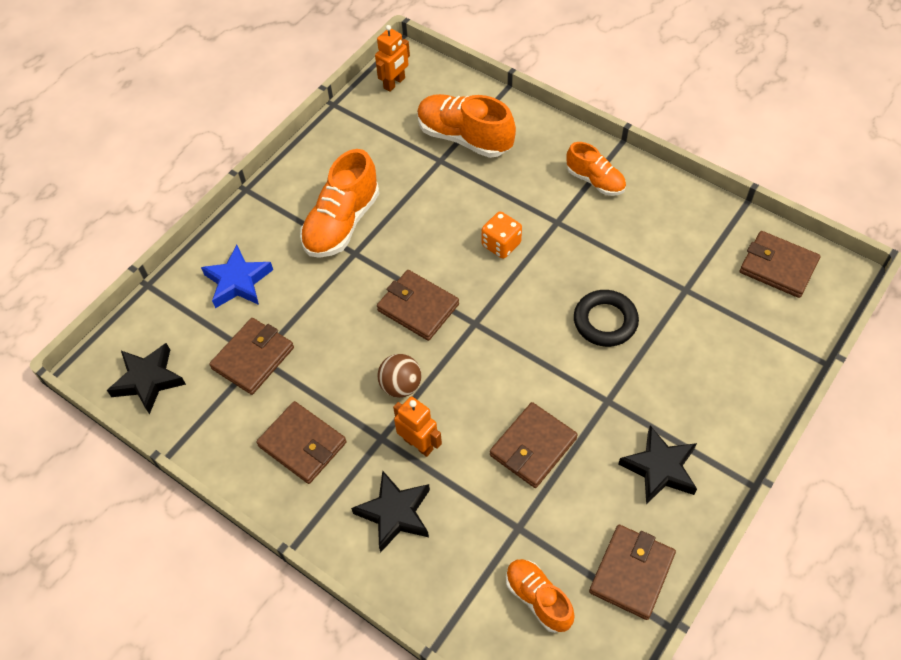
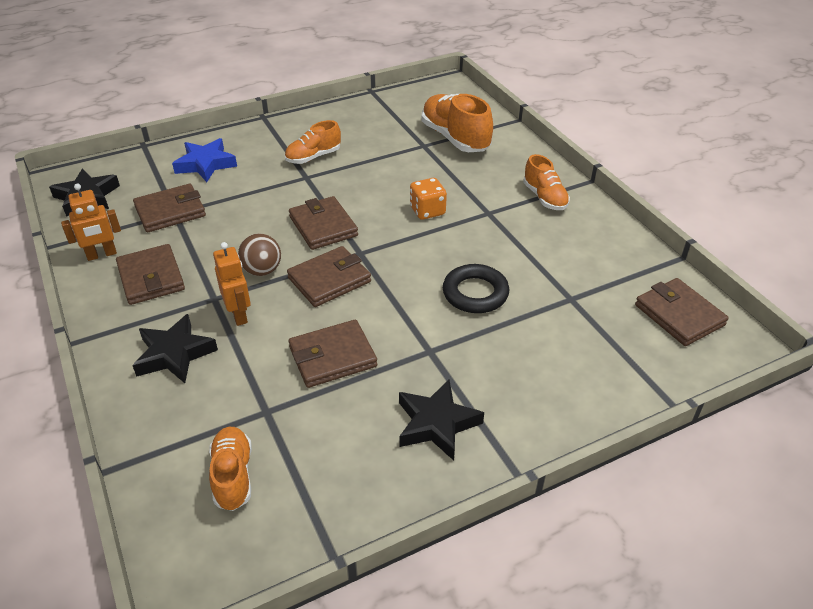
camera: 25 degrees right, 15 degrees down
orange shoe [300,149,379,258] -> orange shoe [285,120,341,164], size x0.61
orange robot [375,25,410,92] -> orange robot moved to [61,184,121,261]
brown wallet [589,525,676,620] -> brown wallet moved to [287,246,371,307]

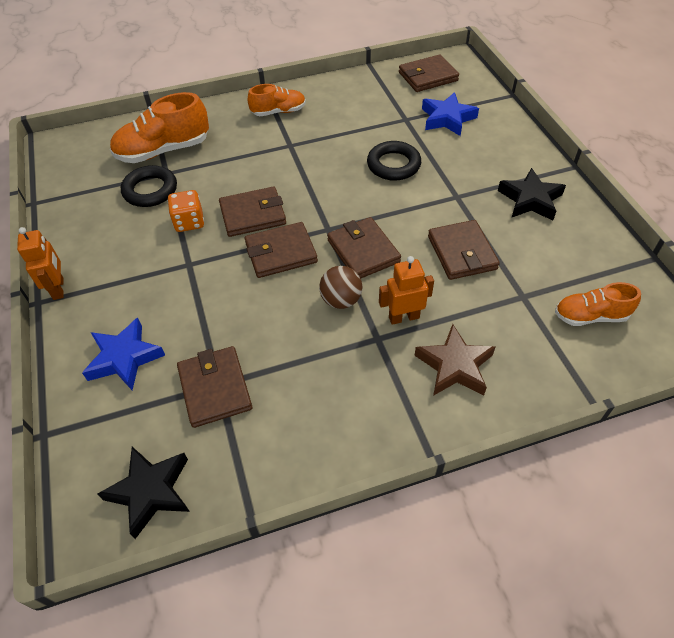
camera: 80 degrees left, 10 degrees up
orange robot [61,184,121,261] -> orange robot moved to [17,227,64,300]
brown wallet [116,244,185,305] -> brown wallet moved to [219,187,286,237]
black star [132,314,218,383] -> brown star [415,324,495,396]
orange shoe [285,120,341,164] -> none
orange dice [410,178,447,220] -> orange dice moved to [168,190,204,232]
none -> black ring [121,165,177,207]
none -> blue star [422,92,479,136]

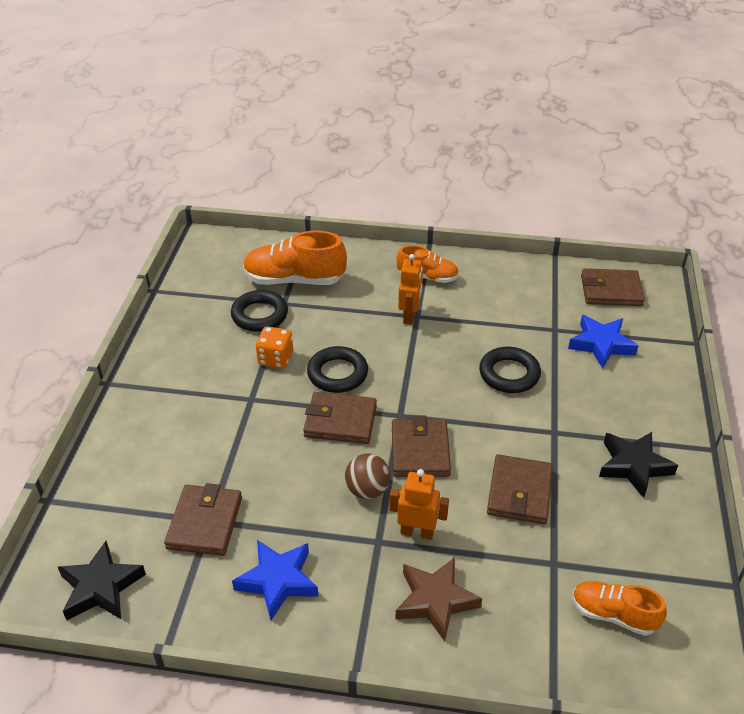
camera: 25 degrees right, 10 degrees down
orange robot [17,227,64,300] -> orange robot moved to [398,254,423,325]
blue star [82,318,165,390] -> blue star moved to [232,540,318,620]
brown wallet [219,187,286,237] -> black ring [307,346,368,393]

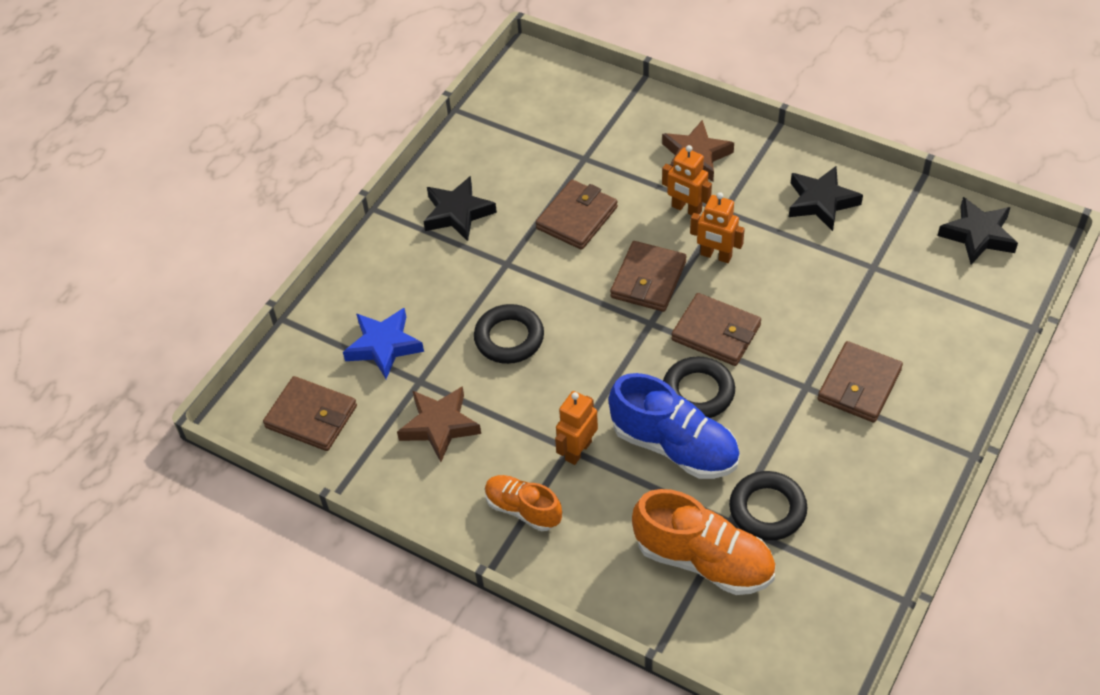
camera: 155 degrees left, 10 degrees up
brown wallet [164,483,242,556] -> brown wallet moved to [818,341,903,423]
blue star [232,540,318,620] -> black star [789,166,863,231]
orange dice [256,326,293,369] -> none
brown ball [345,453,390,499] -> orange robot [690,192,745,263]
orange shoe [572,581,667,636] -> none
none -> brown star [397,386,481,462]
none -> blue shoe [609,373,740,479]

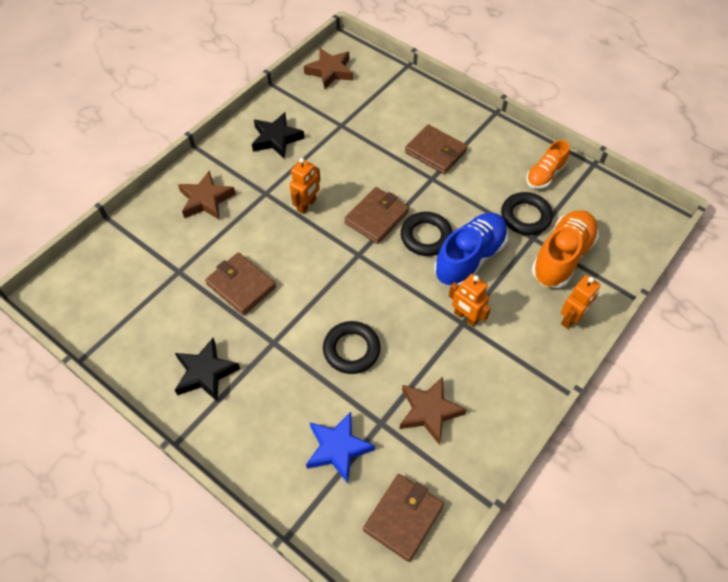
camera: 85 degrees left, 5 degrees up
orange shoe [485,475,562,531] -> orange shoe moved to [526,140,570,189]
brown wallet [610,241,686,312] -> none
orange robot [662,145,712,215] -> orange robot moved to [561,275,601,329]
black star [938,197,1018,264] -> brown star [304,48,353,89]

